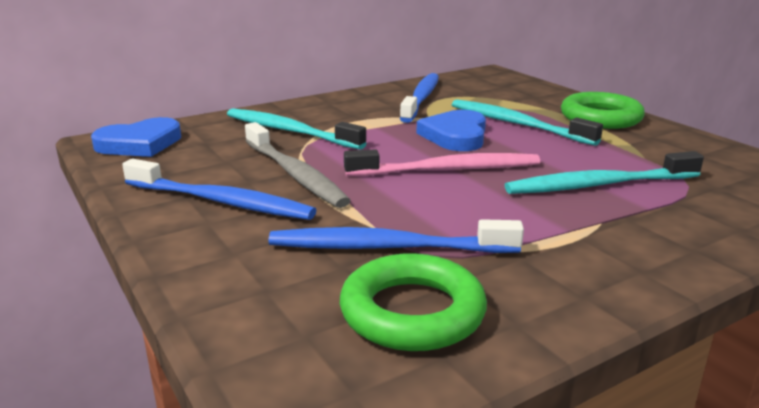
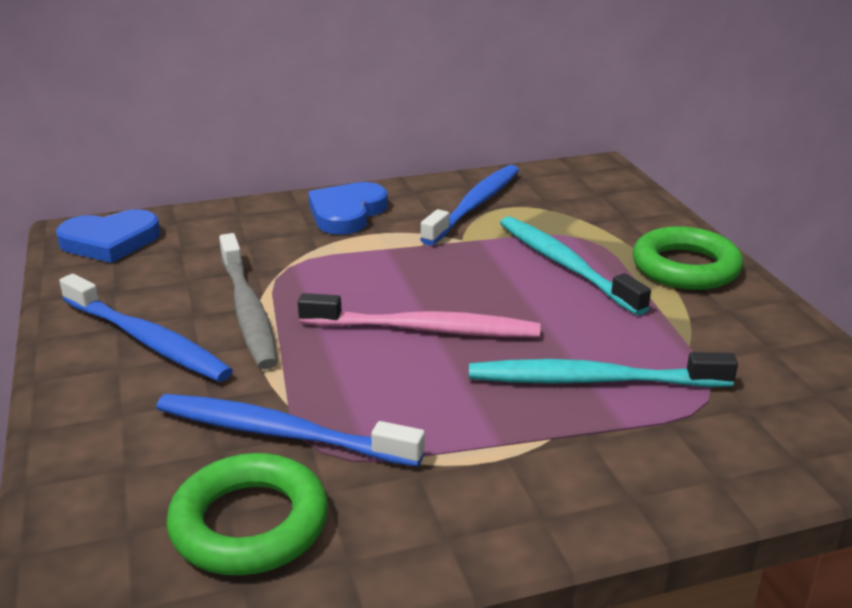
camera: 15 degrees right, 5 degrees up
turquoise toothbrush [227,108,367,150] -> none
blue heart [417,110,486,151] -> blue heart moved to [308,182,388,235]

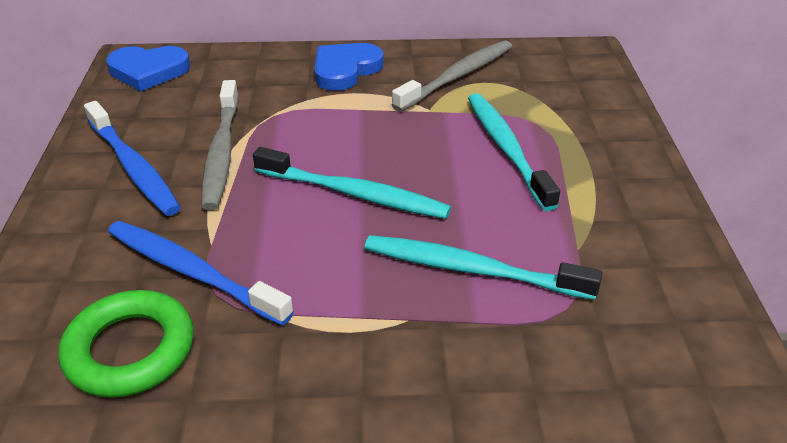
camera: 15 degrees right, 10 degrees up
pink toothbrush [298,293,541,337] -> turquoise toothbrush [253,147,451,219]
blue toothbrush [420,165,519,246] -> grey toothbrush [392,40,512,112]
green ring [633,226,743,290] -> none

